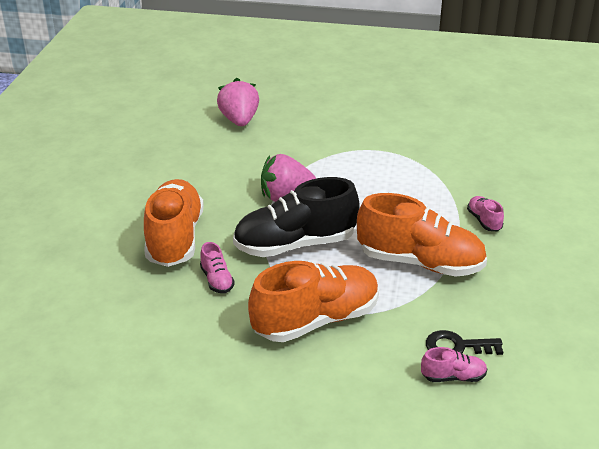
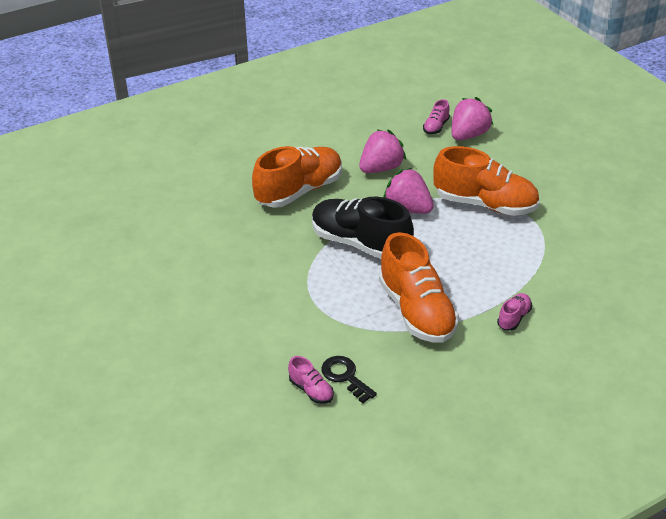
camera: 50 degrees right, 5 degrees up
pink shoe [200,242,235,293] -> pink shoe moved to [423,99,450,134]
orange shoe [248,261,379,342] -> orange shoe moved to [433,146,540,216]
none -> pink strawberry [359,130,406,173]

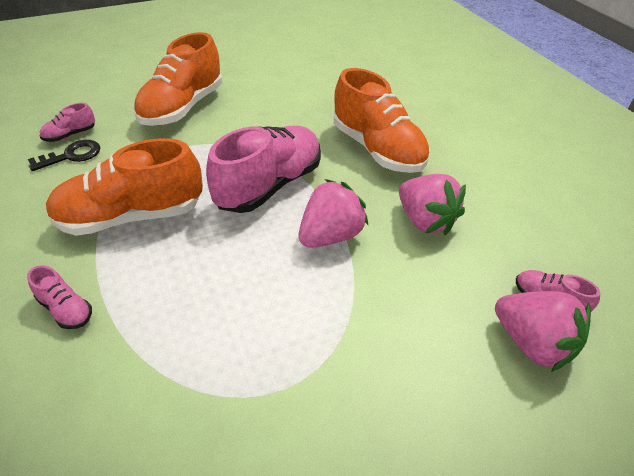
camera: 95 degrees right, 5 degrees up
black shoe [312,197,414,259] -> pink shoe [206,126,321,213]
orange shoe [433,146,540,216] -> orange shoe moved to [134,32,222,126]

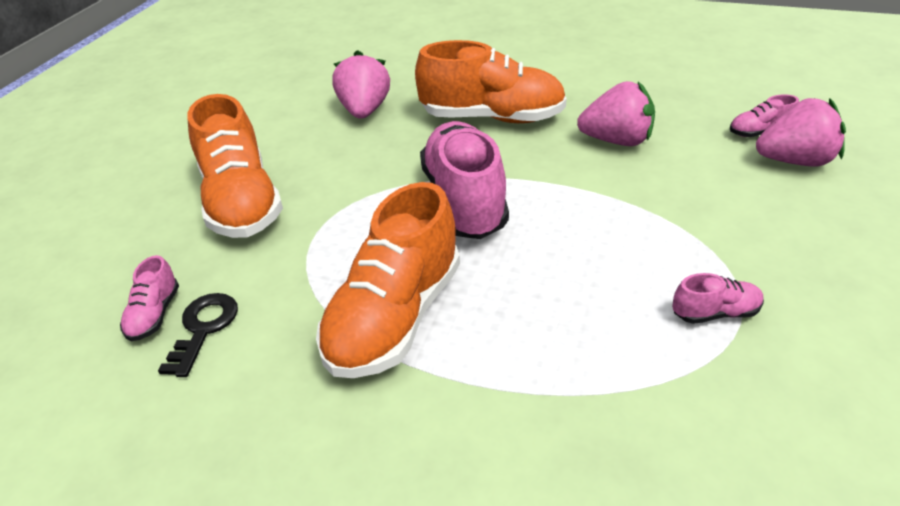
camera: 45 degrees left, 5 degrees down
pink shoe [27,265,92,329] -> pink shoe moved to [672,273,764,324]
pink strawberry [299,179,369,248] -> pink strawberry moved to [332,50,390,119]

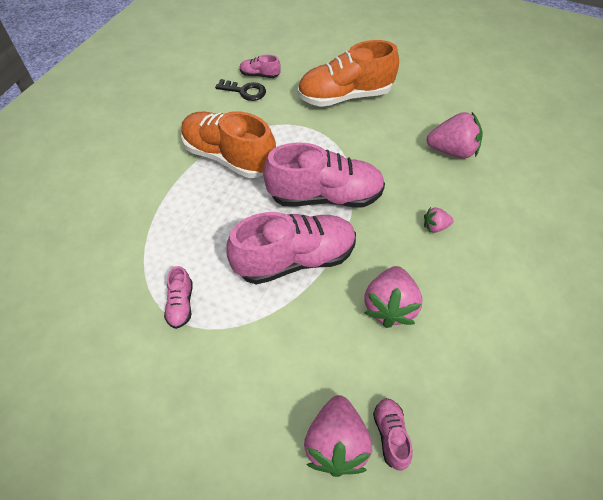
camera: 95 degrees right, 15 degrees up
orange shoe [415,40,567,123] -> pink strawberry [424,207,454,233]
none -> pink shoe [226,212,356,284]

